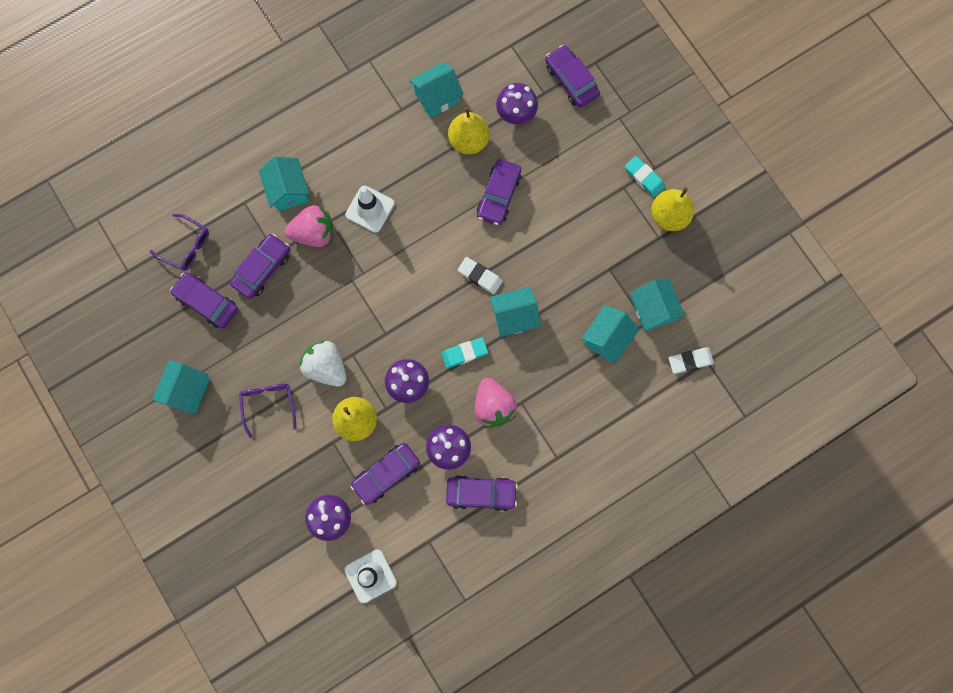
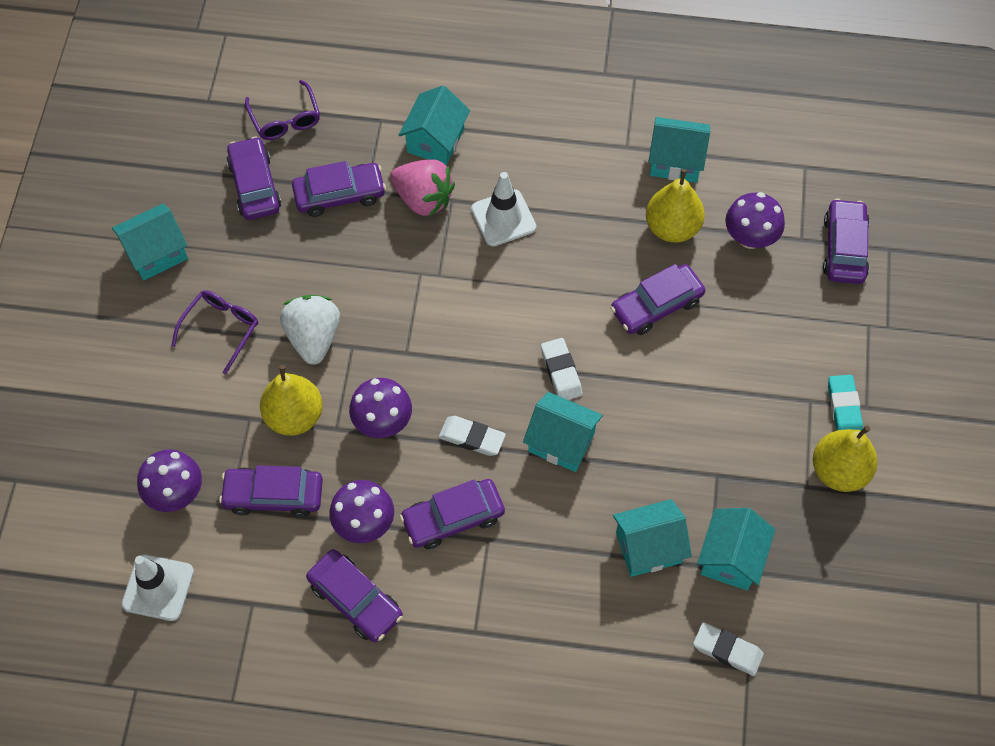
camera: 40 degrees right, 15 degrees down
turquoise eraser [441,338,488,368] -> white eraser [439,416,506,456]
pink strawberry [474,378,517,428] -> purple car [400,479,505,549]

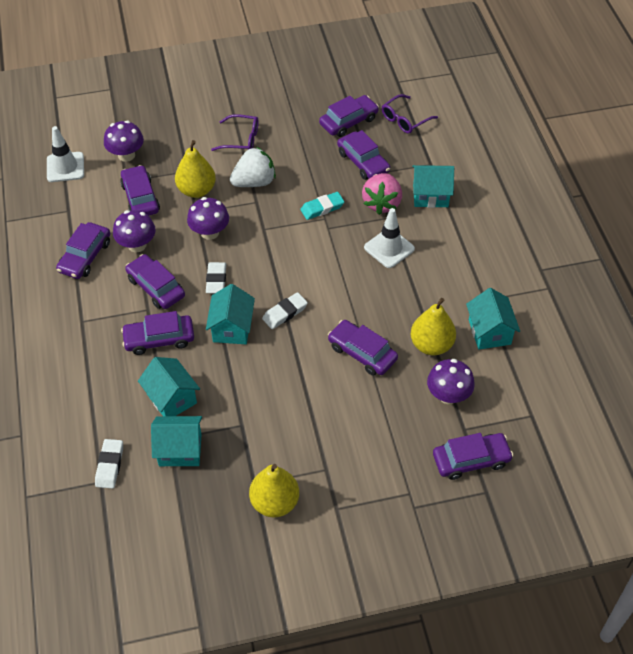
camera: 70 degrees right, 10 degrees down
turquoise house [112,203,188,281] -> none
turquoise eraser [828,375,863,431] -> turquoise eraser moved to [300,192,344,220]
none -> purple car [121,311,194,355]

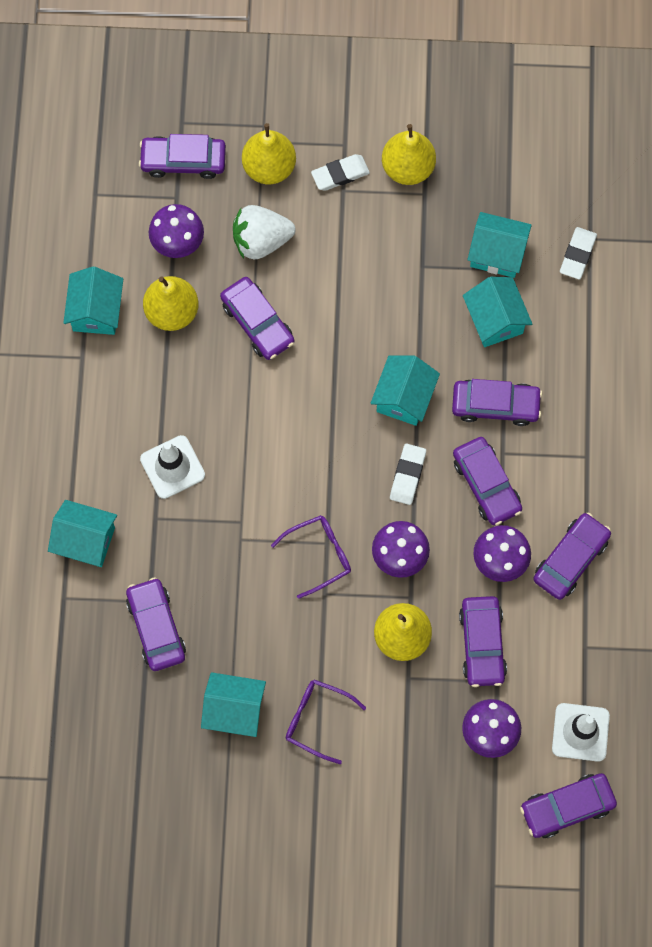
camera: 165 degrees left, 20 degrees up
white strawberry [230,147,276,187] -> white strawberry moved to [233,205,296,259]
white eraser [262,292,308,329] -> white eraser moved to [311,154,370,191]
turquoise eraser [300,192,344,220] -> none
purple car [319,95,379,137] -> purple car moved to [520,773,617,838]
pink strawberry [362,173,402,215] -> none
purple glasses [382,94,438,134] -> purple glasses moved to [271,515,351,599]
none -> turquoise house [201,672,266,737]
none -> yellow pear [242,123,296,184]

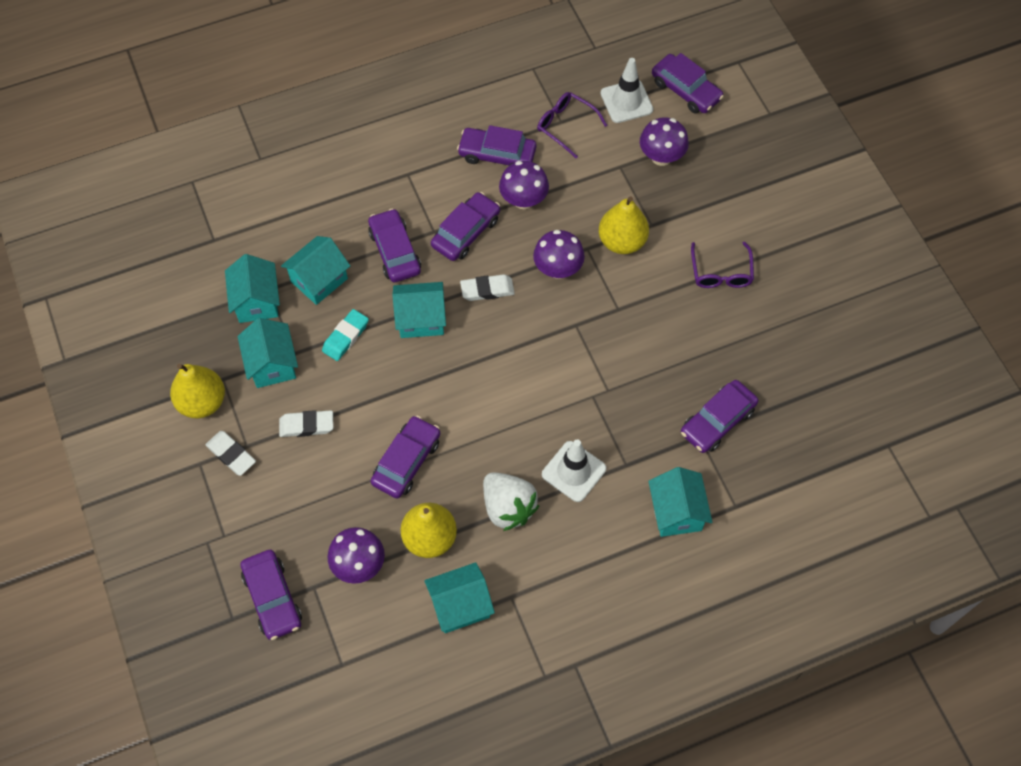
camera: 115 degrees left, 10 degrees down
turquoise house [201,672,266,737] -> turquoise house moved to [237,318,298,388]
white strawberry [233,205,296,259] -> white strawberry moved to [483,472,539,531]
yellow pear [242,123,296,184] -> none
purple glasses [271,515,351,599] -> purple glasses moved to [537,92,607,158]
purple car [459,596,507,687] -> none
white eraser [560,227,597,279] -> white eraser moved to [279,410,333,437]
none -> turquoise eraser [322,309,369,361]

